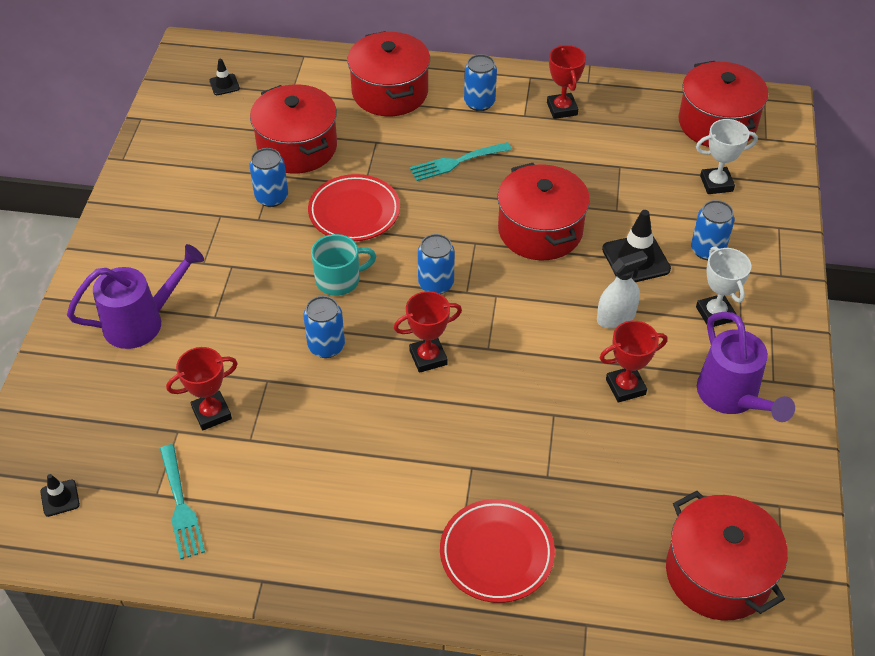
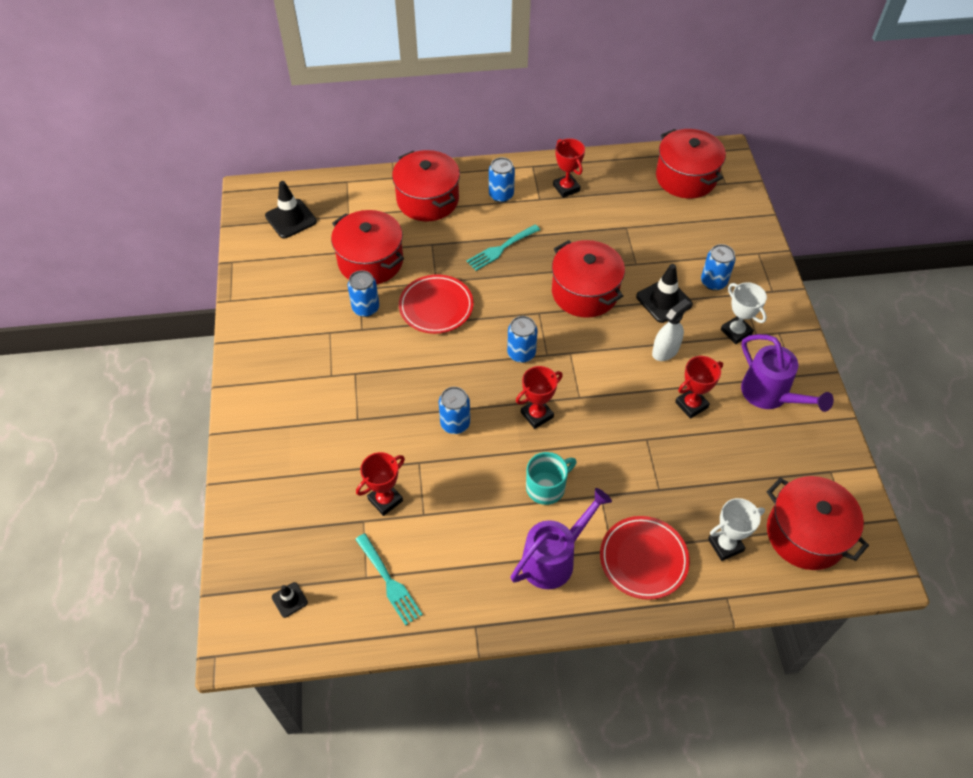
camera: 15 degrees left, 5 degrees up
purple watering can [67,244,204,349] -> purple watering can moved to [511,488,612,589]
black traffic cone [209,59,240,95] -> black traffic cone [265,181,317,238], size x1.86
turquoise mug [311,234,376,296] -> turquoise mug moved to [526,452,577,505]
white trophy [696,119,758,194] -> white trophy moved to [708,498,765,561]

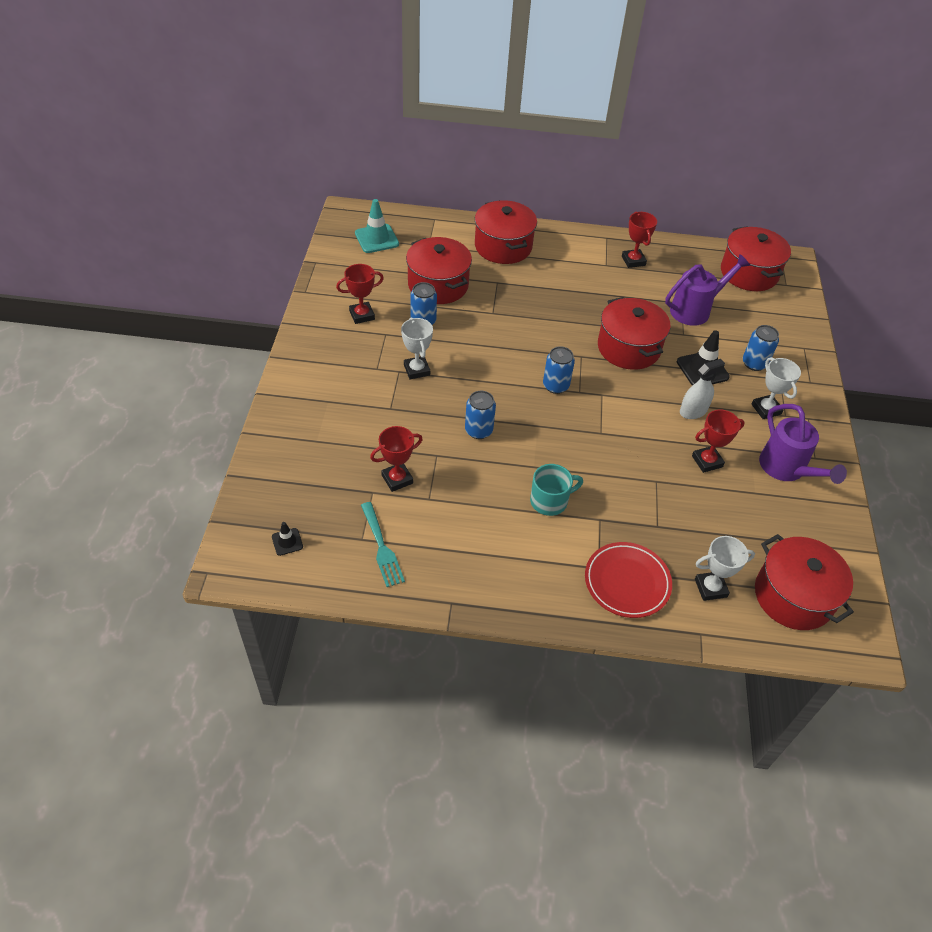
camera: 10 degrees right, 5 degrees down
black traffic cone [265,181,317,238] -> turquoise traffic cone [355,199,399,253]
red plate [399,274,474,334] -> none
turquoise fork [467,225,540,271] -> none
blue can [489,157,515,203] -> none
purple watering can [511,488,612,589] -> purple watering can moved to [665,254,751,326]
red trophy [516,366,563,429] -> red trophy moved to [336,264,384,324]
none -> white trophy [401,317,433,379]

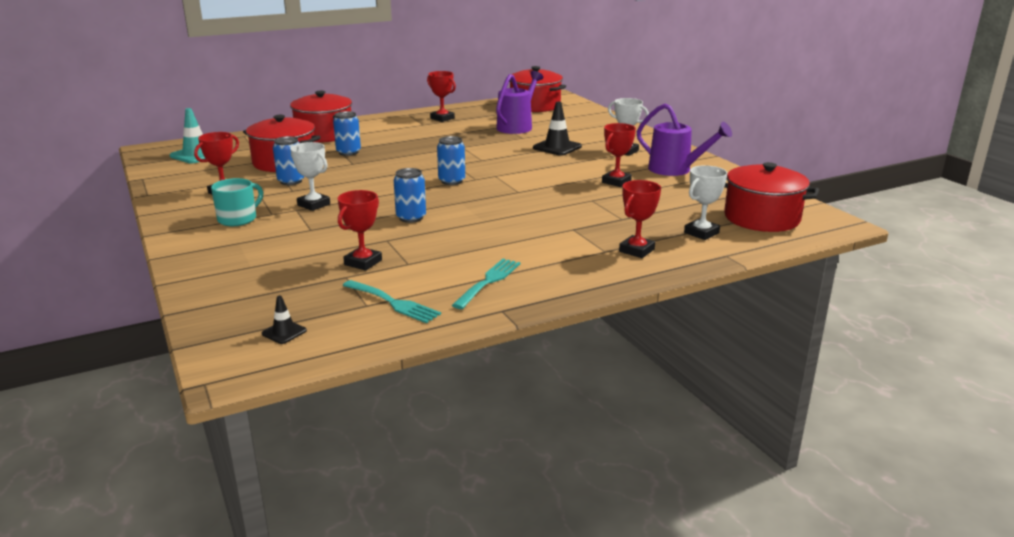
camera: 30 degrees left, 25 degrees down
turquoise mug [530,464,583,516] -> turquoise mug moved to [211,178,263,226]
red plate [585,542,672,618] -> red trophy [619,180,661,258]
red pot [598,297,670,370] -> none
white spray bottle [680,359,725,419] -> none
blue can [743,325,779,371] -> blue can moved to [333,111,361,156]
none -> turquoise fork [452,259,521,309]

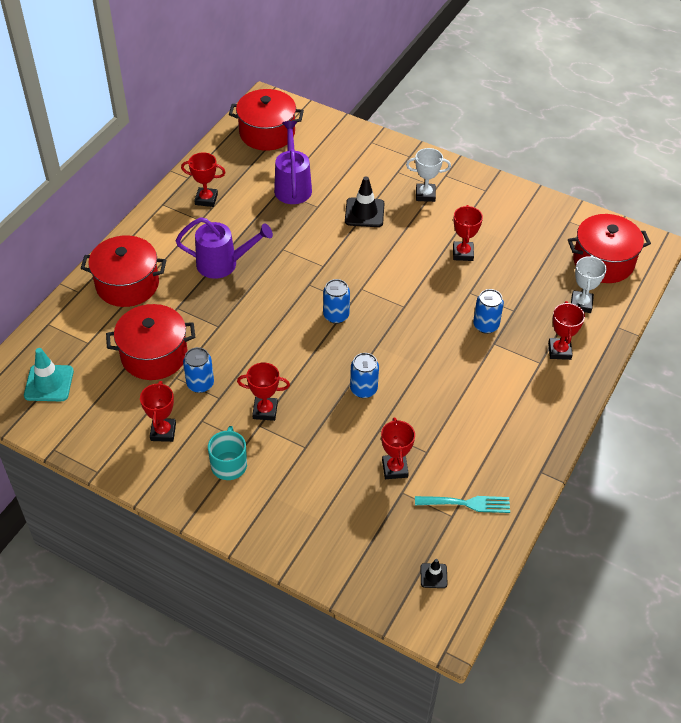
camera: 35 degrees left, 25 degrees up
white trophy [290,142,330,211] -> red trophy [237,363,290,421]
blue can [333,111,361,156] -> blue can moved to [473,289,504,334]
turquoise fork [452,259,521,309] -> none
purple watering can [637,104,732,176] -> purple watering can moved to [176,217,273,279]

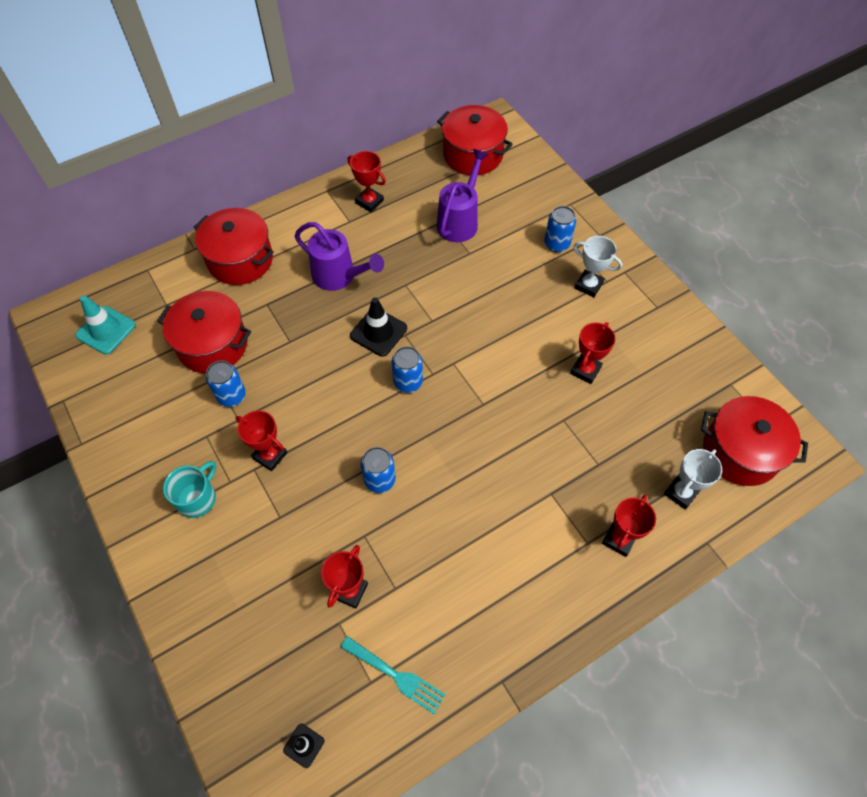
camera: 30 degrees right, 10 degrees up
red trophy [140,381,176,442] -> none
black traffic cone [345,177,385,227] -> black traffic cone moved to [350,297,407,357]
blue can [473,289,504,334] -> blue can moved to [544,206,576,252]

